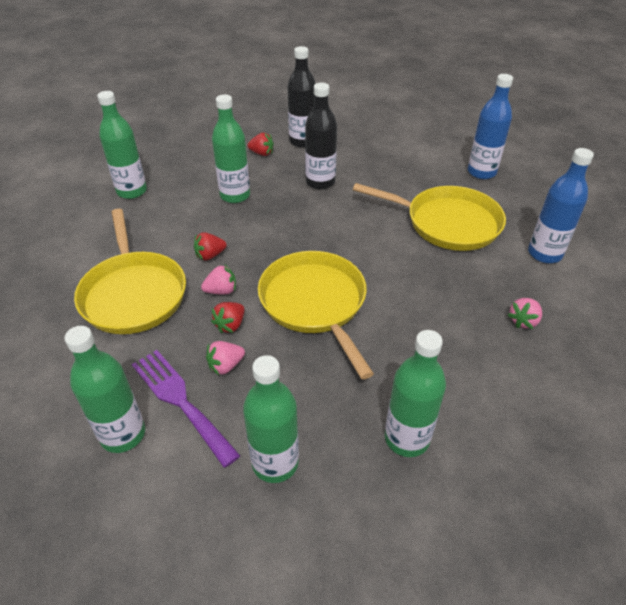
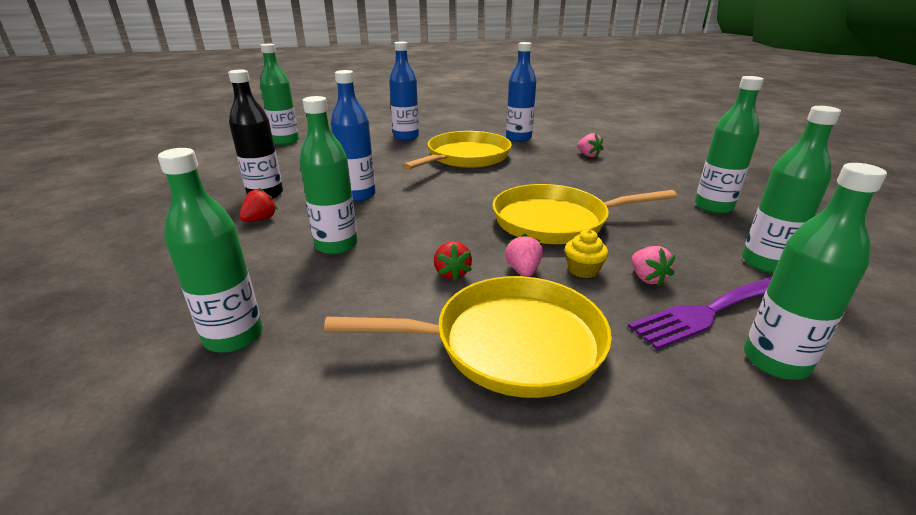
camera: 75 degrees left, 15 degrees down
red strawberry [211,302,244,333] -> yellow cupcake [565,229,608,278]
black bottle [305,83,337,190] -> blue bottle [331,70,376,202]
none -> green bottle [260,44,299,145]

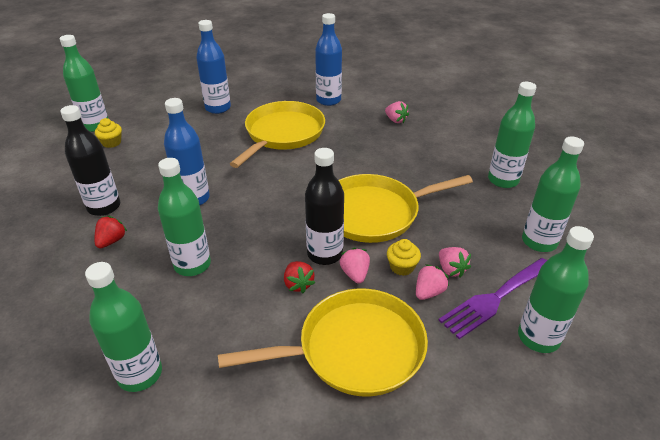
camera: 10 degrees left, 10 degrees up
none -> yellow cupcake [95,118,122,148]
none -> black bottle [305,148,344,265]
none -> pink strawberry [416,264,449,300]

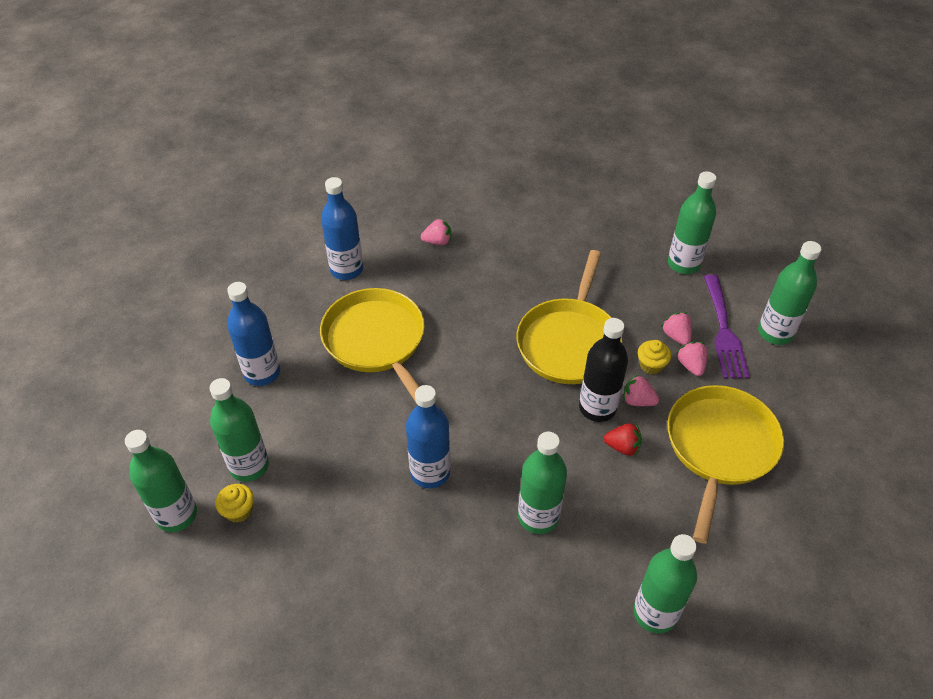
camera: 55 degrees left, 10 degrees up
black bottle [60,105,120,216] -> none
red strawberry [95,216,127,248] -> none
pink strawberry [439,247,471,278] -> pink strawberry turned 120 degrees counterclockwise [662,312,692,345]
green bottle [488,82,536,188] -> green bottle moved to [210,378,269,482]

